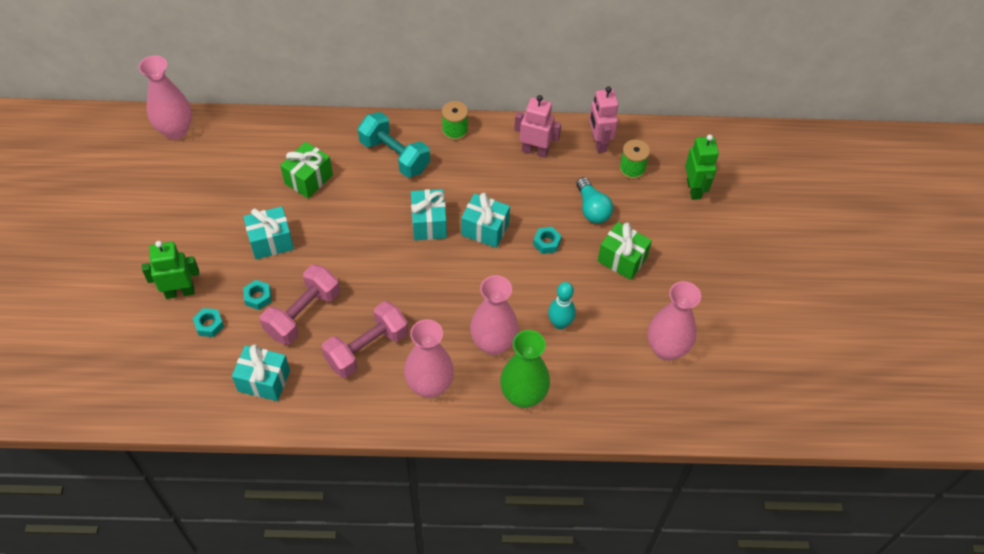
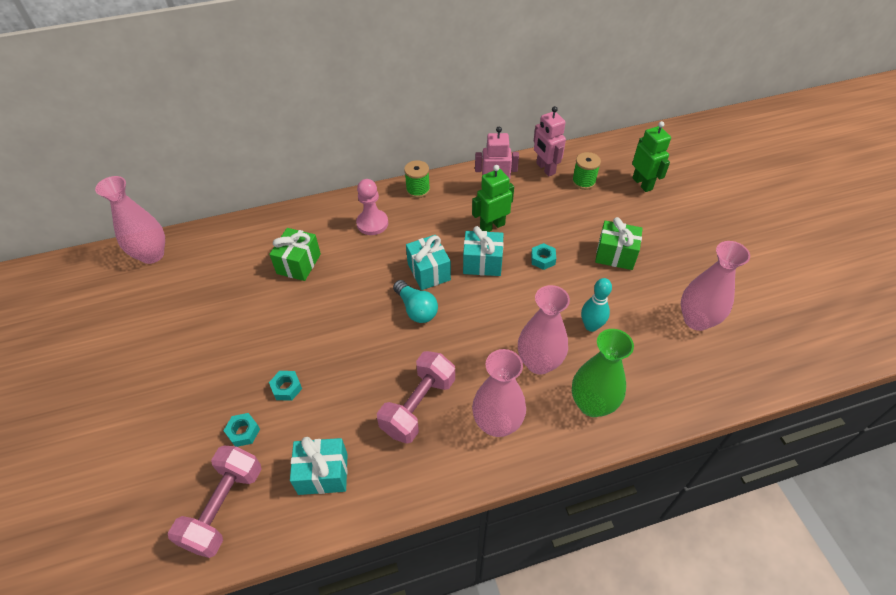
camera: 15 degrees left, 5 degrees down
green robot [142,241,199,299] -> green robot moved to [472,165,514,232]
turquoise gift [243,206,294,259] -> none
pink dumbbell [260,265,340,345] -> pink dumbbell moved to [168,446,262,558]
turquoise dumbbell [358,112,430,178] -> pink pawn [356,179,388,235]
turquoise light bulb [576,177,613,224] -> turquoise light bulb moved to [393,280,438,323]

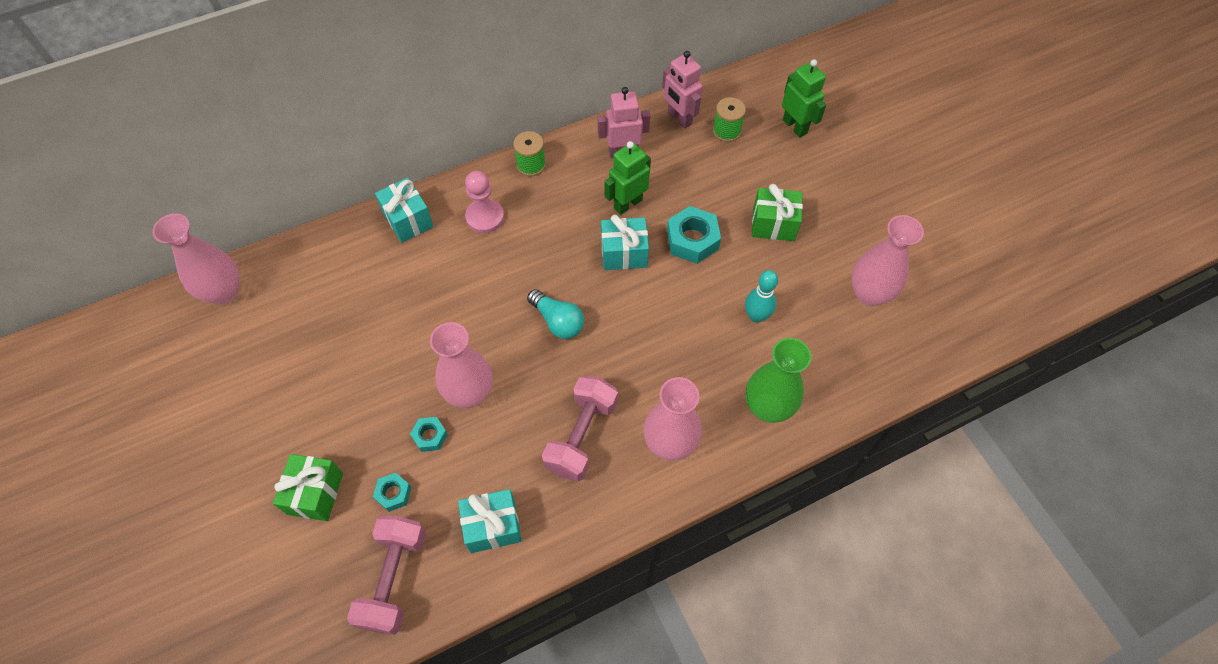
camera: 10 degrees left, 10 degrees up
green gift [269,228,321,281] -> green gift moved to [273,454,343,521]
turquoise gift [406,235,451,290] -> turquoise gift moved to [375,178,434,243]
pink vase [518,285,570,375] -> pink vase moved to [430,322,493,408]
turquoise nut [531,243,556,270] -> turquoise nut [667,206,721,264], size x1.79

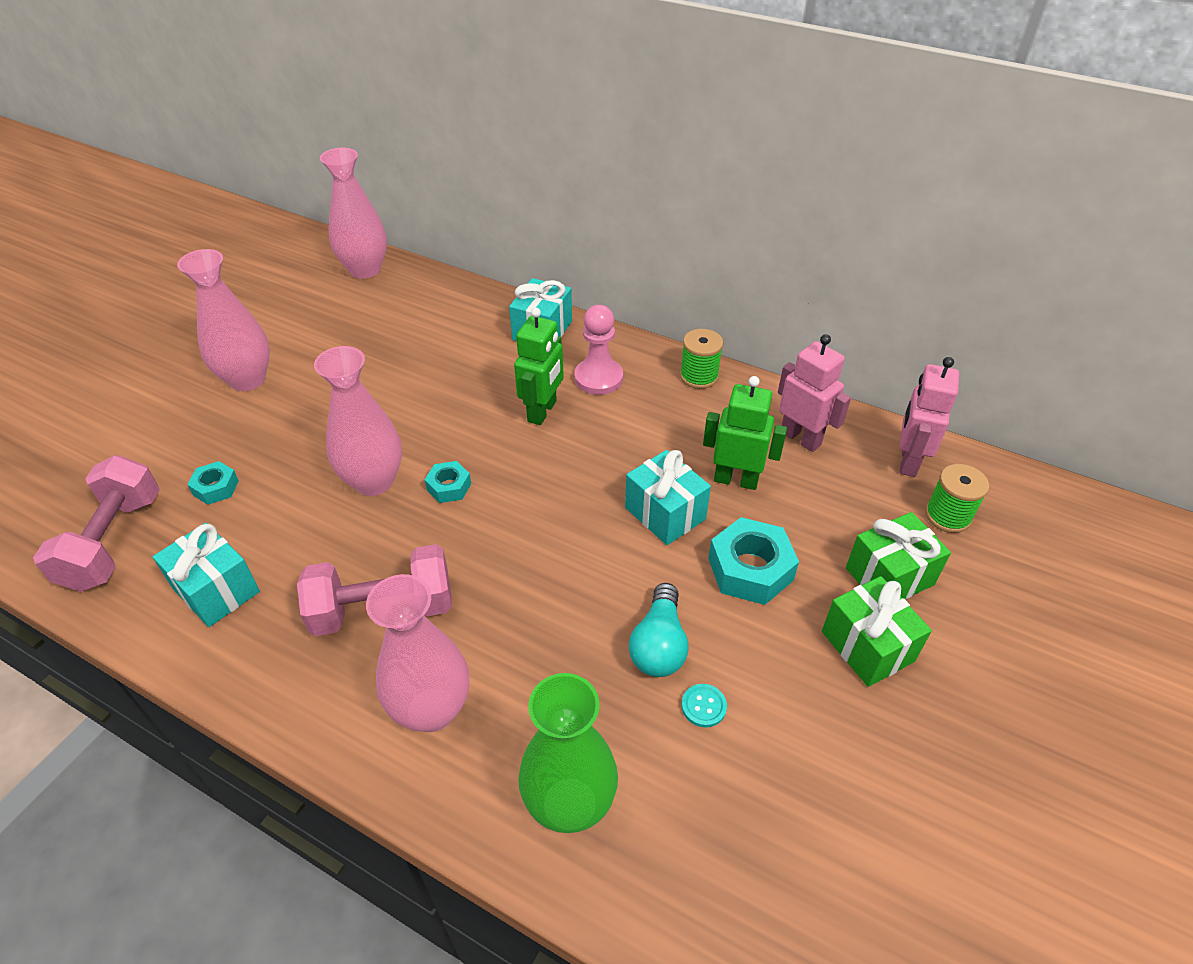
camera: 55 degrees right, 15 degrees down
green gift [273,454,343,521] -> green gift moved to [846,512,951,599]
pink dumbbell [347,516,426,635] -> pink dumbbell turned 60 degrees counterclockwise [33,455,160,592]
turquoise nut [410,417,448,452] -> turquoise nut moved to [425,461,471,503]
turquoise light bulb [527,289,584,339] -> turquoise light bulb moved to [629,583,689,677]
turquoise bowling pin [745,270,778,323] -> turquoise button [681,684,727,727]
green robot [782,59,826,137] -> green robot moved to [514,307,564,425]
pink vase [851,215,924,306] -> pink vase moved to [177,249,270,391]

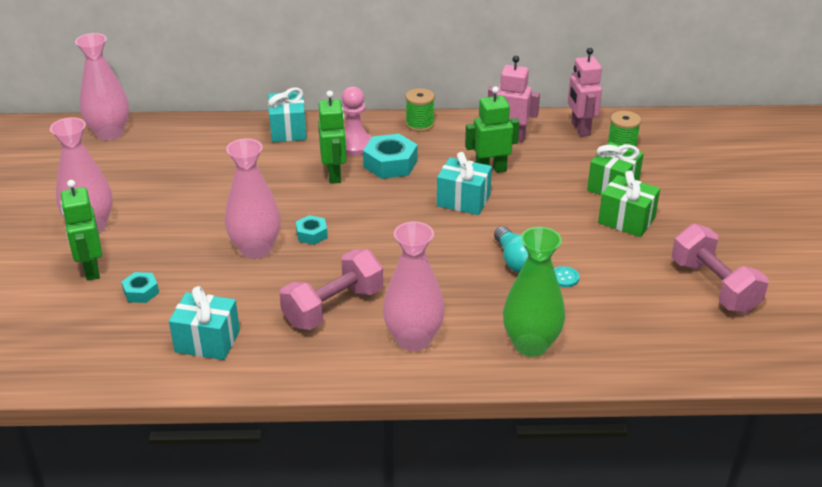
camera: 30 degrees left, 10 degrees down
pink dumbbell [33,455,160,592] -> pink dumbbell moved to [672,224,769,314]
turquoise nut [708,517,799,605] -> turquoise nut moved to [363,134,417,179]
none -> green robot [60,180,102,281]

